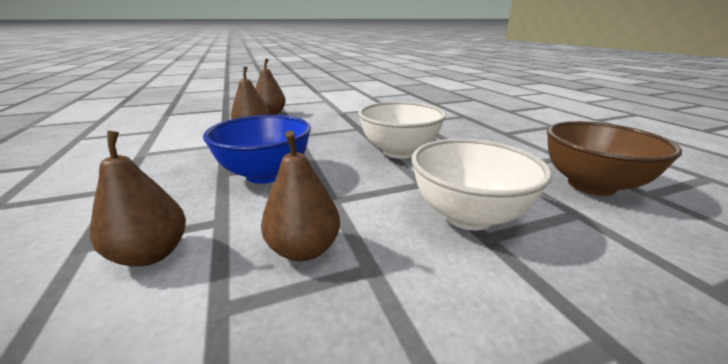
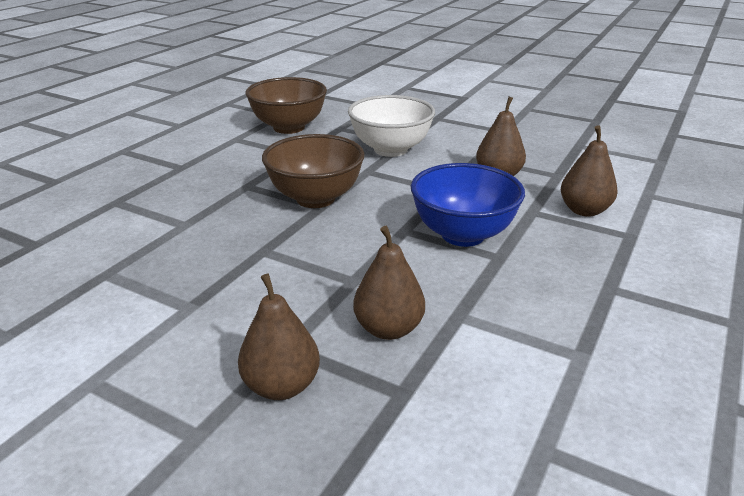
camera: 130 degrees left, 5 degrees up
white bowl [358,101,446,159] -> brown bowl [262,134,365,208]

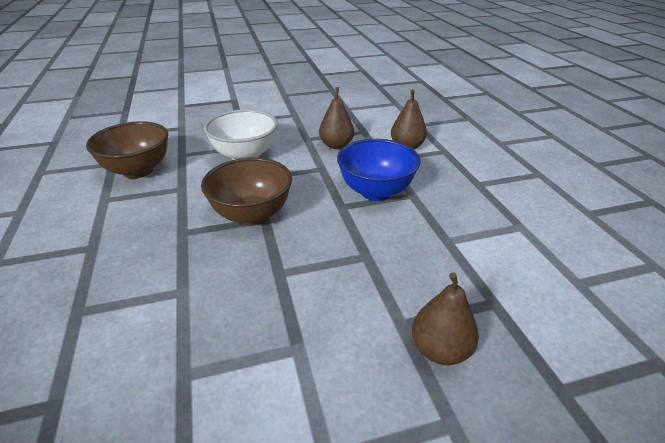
camera: 45 degrees left, 5 degrees up
brown pear [353,226,425,340] -> none

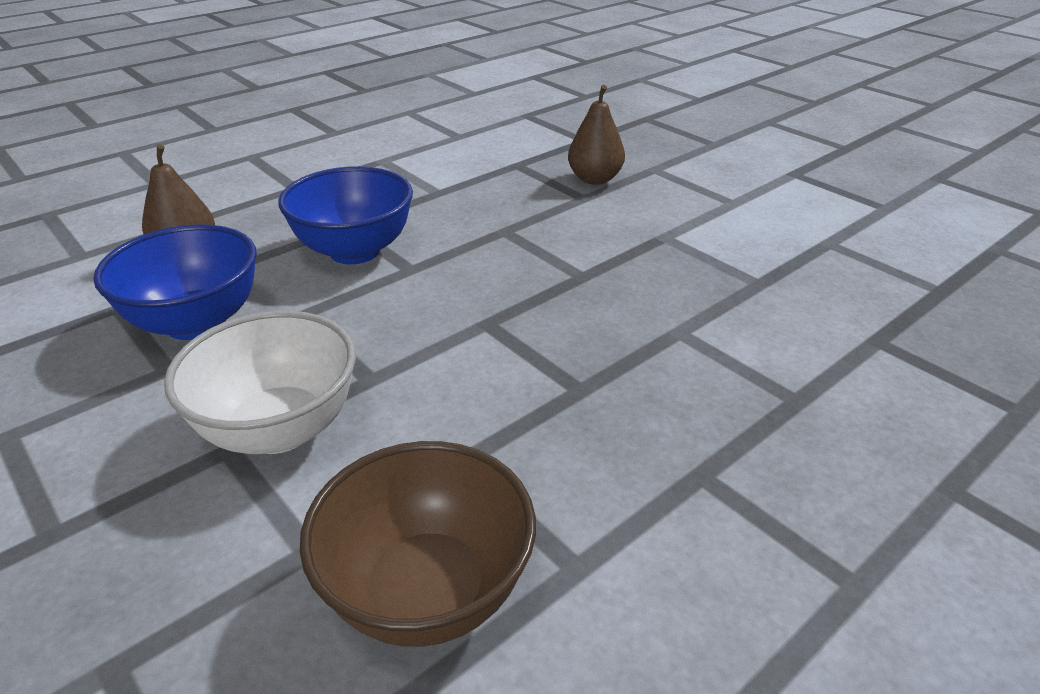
camera: 115 degrees left, 0 degrees up
brown bowl [201,157,292,226] -> none
brown pear [319,87,354,149] -> blue bowl [93,224,257,340]

